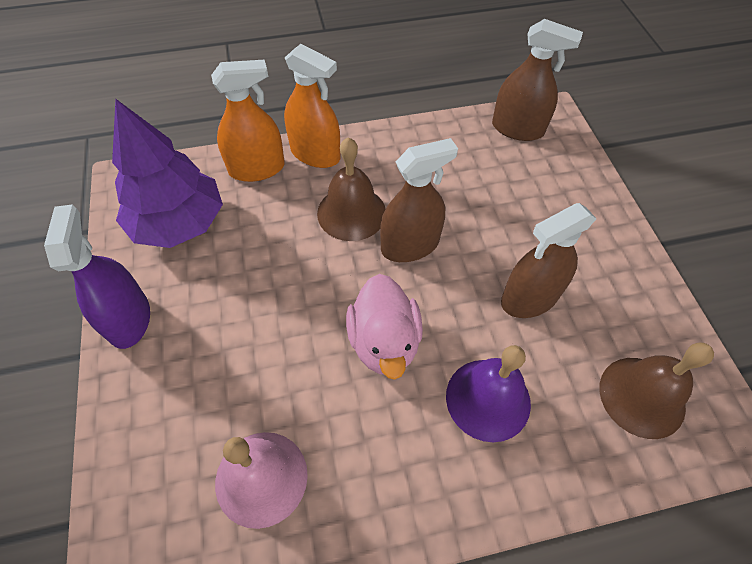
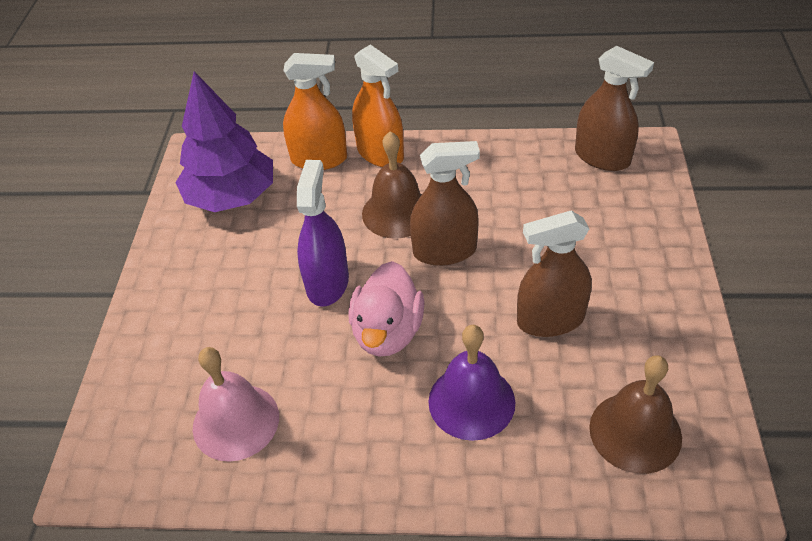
camera: 20 degrees right, 10 degrees down
purple spray bottle [44,205,150,349] -> purple spray bottle moved to [297,160,349,307]

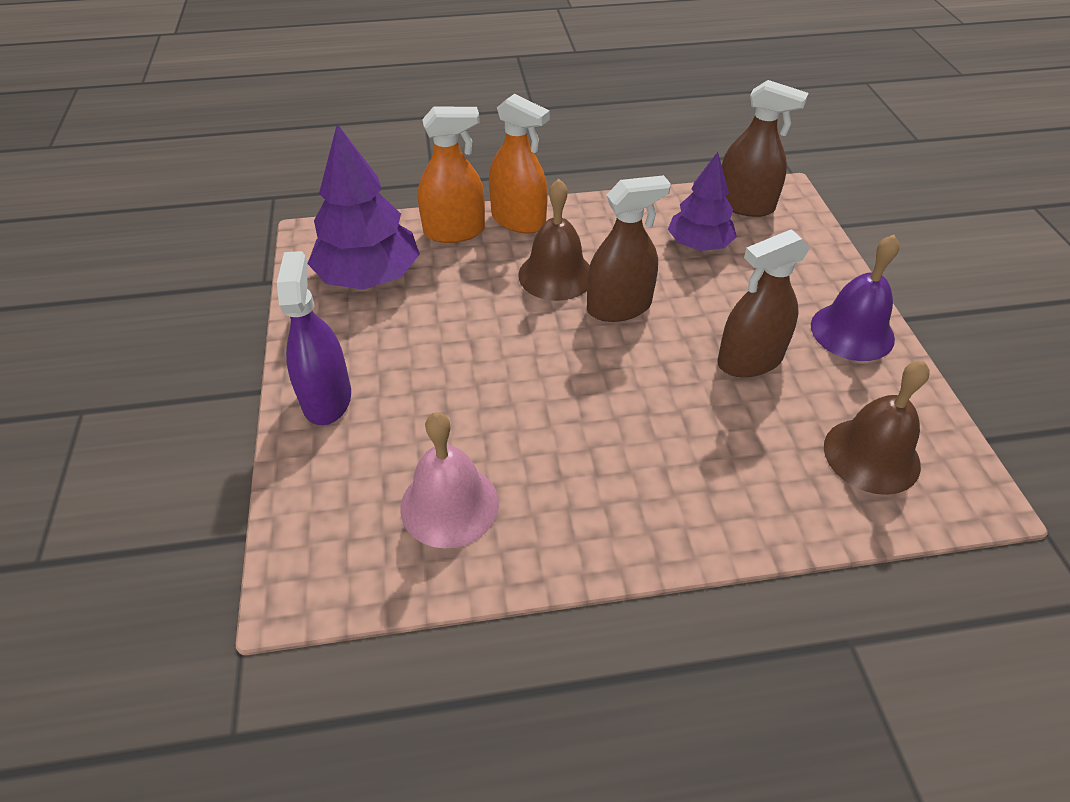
camera: 15 degrees left, 0 degrees up
purple spray bottle [297,160,349,307] -> purple spray bottle moved to [277,251,351,426]
pink duck [348,261,425,357] -> none
purple bell [428,325,515,441] -> purple bell moved to [811,235,899,361]
none -> purple tree [668,152,737,251]

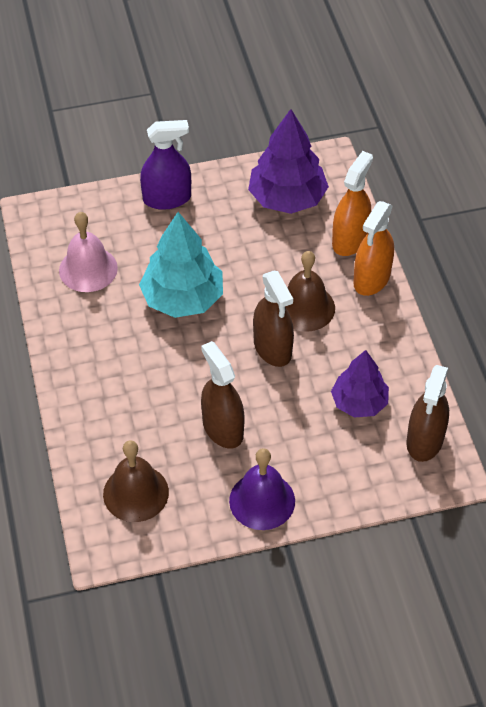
camera: 85 degrees right, 5 degrees up
orange spray bottle [418,107,485,243] -> orange spray bottle turned 135 degrees counterclockwise [332,151,373,256]
none -> turquoise tree [139,212,223,318]

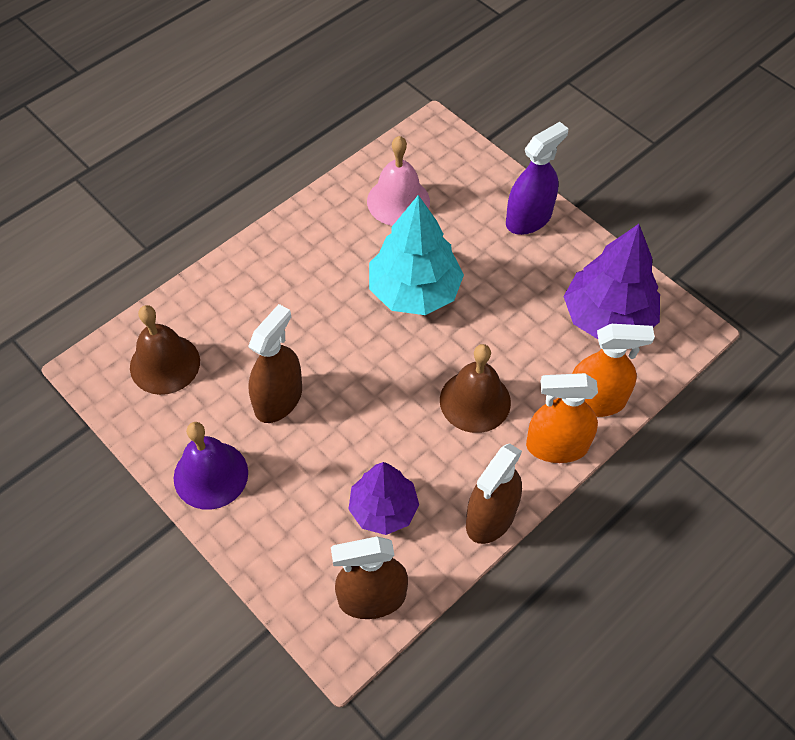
camera: 60 degrees right, 5 degrees up
purple spray bottle [140,120,191,210] -> purple spray bottle turned 90 degrees counterclockwise [506,122,568,235]
brown spray bottle [253,271,294,367] -> brown spray bottle moved to [466,443,522,544]

